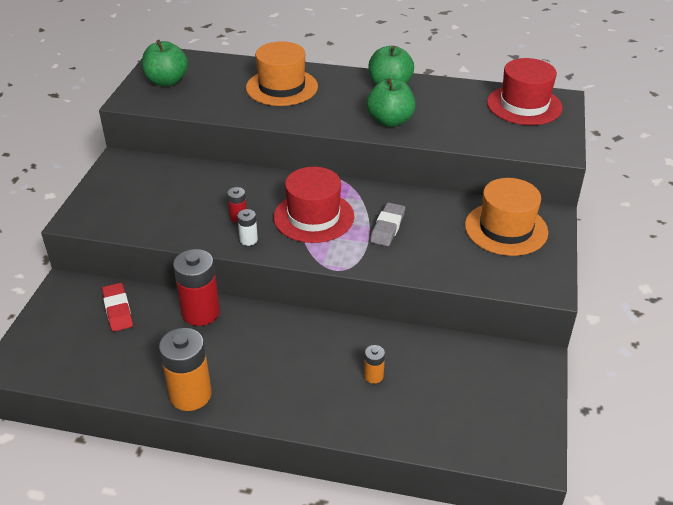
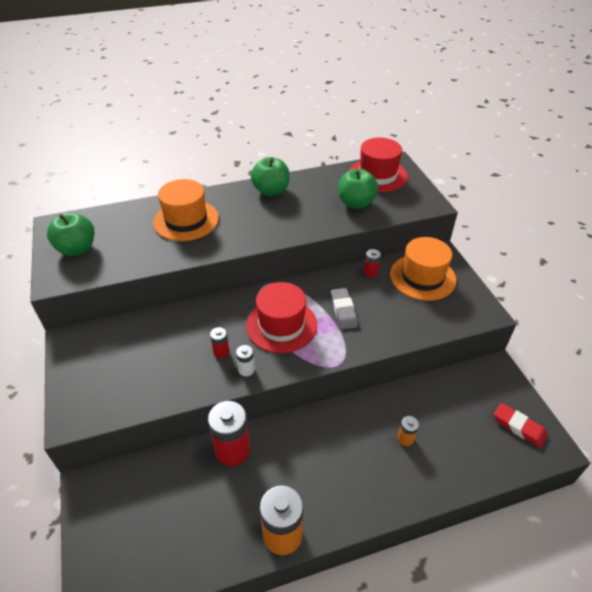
camera: 30 degrees left, 5 degrees up
red eraser [102,283,133,332] -> red eraser moved to [494,403,548,448]
green apple [366,78,415,127] -> green apple moved to [338,169,378,209]
none -> red battery [364,249,381,277]

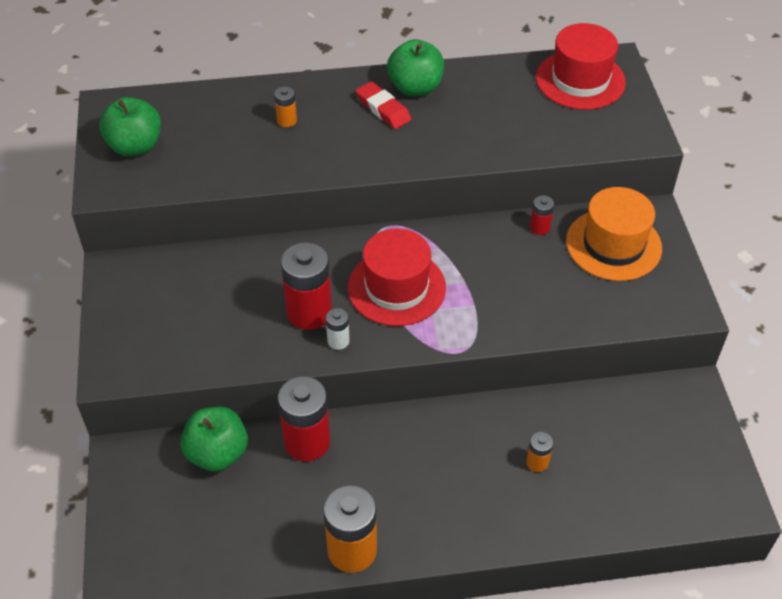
camera: 10 degrees right, 5 degrees up
orange hat [153,179,219,241] -> orange battery [274,87,297,127]
red battery [210,327,229,358] -> red battery [281,242,332,330], size x2.08
grey eraser [331,288,358,329] -> none
green apple [338,169,378,209] -> green apple moved to [181,407,248,471]
red eraser [494,403,548,448] -> red eraser moved to [356,81,411,129]

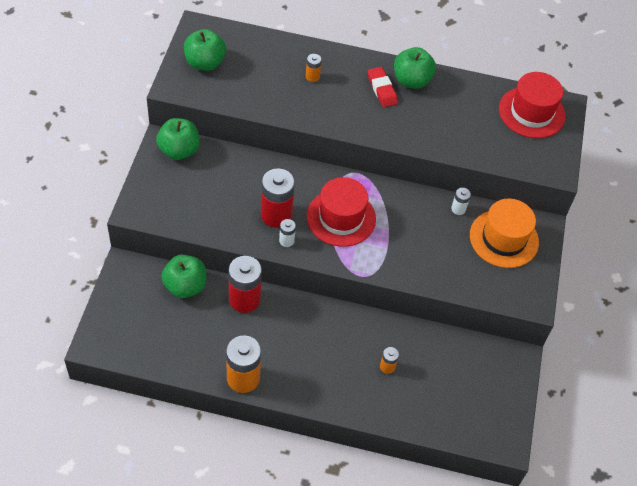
camera: 15 degrees right, 5 degrees up
red battery [530,195,554,235] -> white battery [451,188,471,215]
none -> green apple [156,118,200,160]

